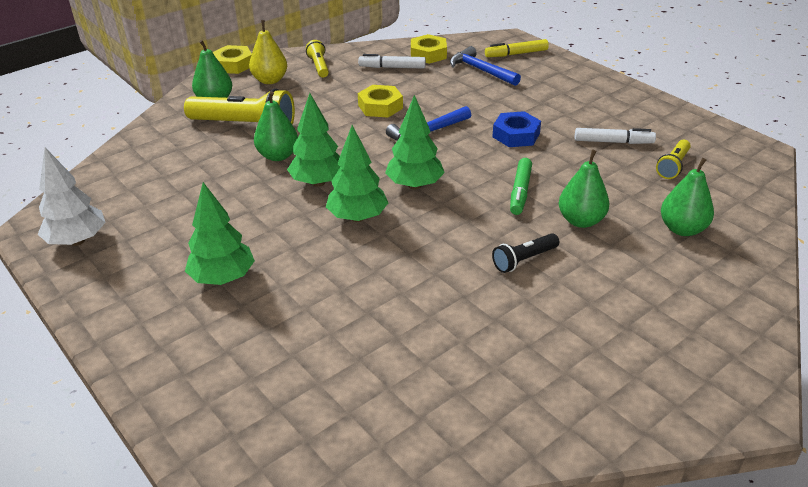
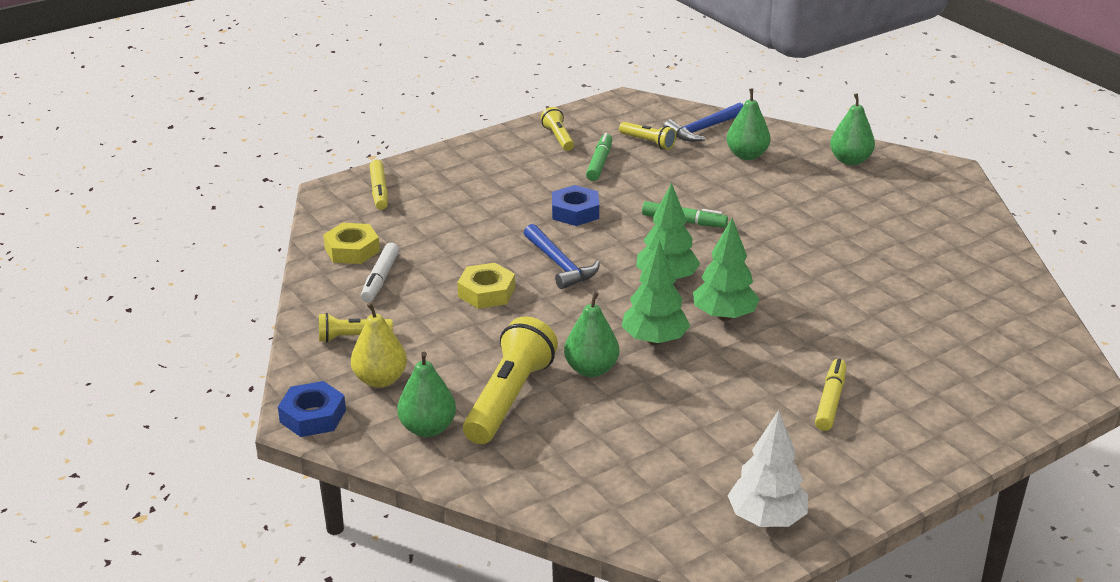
camera: 85 degrees left, 5 degrees down
green tree [185,182,255,285] -> yellow marker [815,358,846,431]
yellow nut [213,45,252,74] -> blue nut [278,381,346,437]
blue hammer [450,46,521,86] -> blue hammer moved to [663,103,743,142]
black flashlight [492,233,559,273] -> none
green pear [559,149,609,228] -> green pear moved to [830,93,875,165]
white marker [575,128,656,144] -> green marker [586,133,612,181]
none -> yellow flashlight [541,107,574,151]

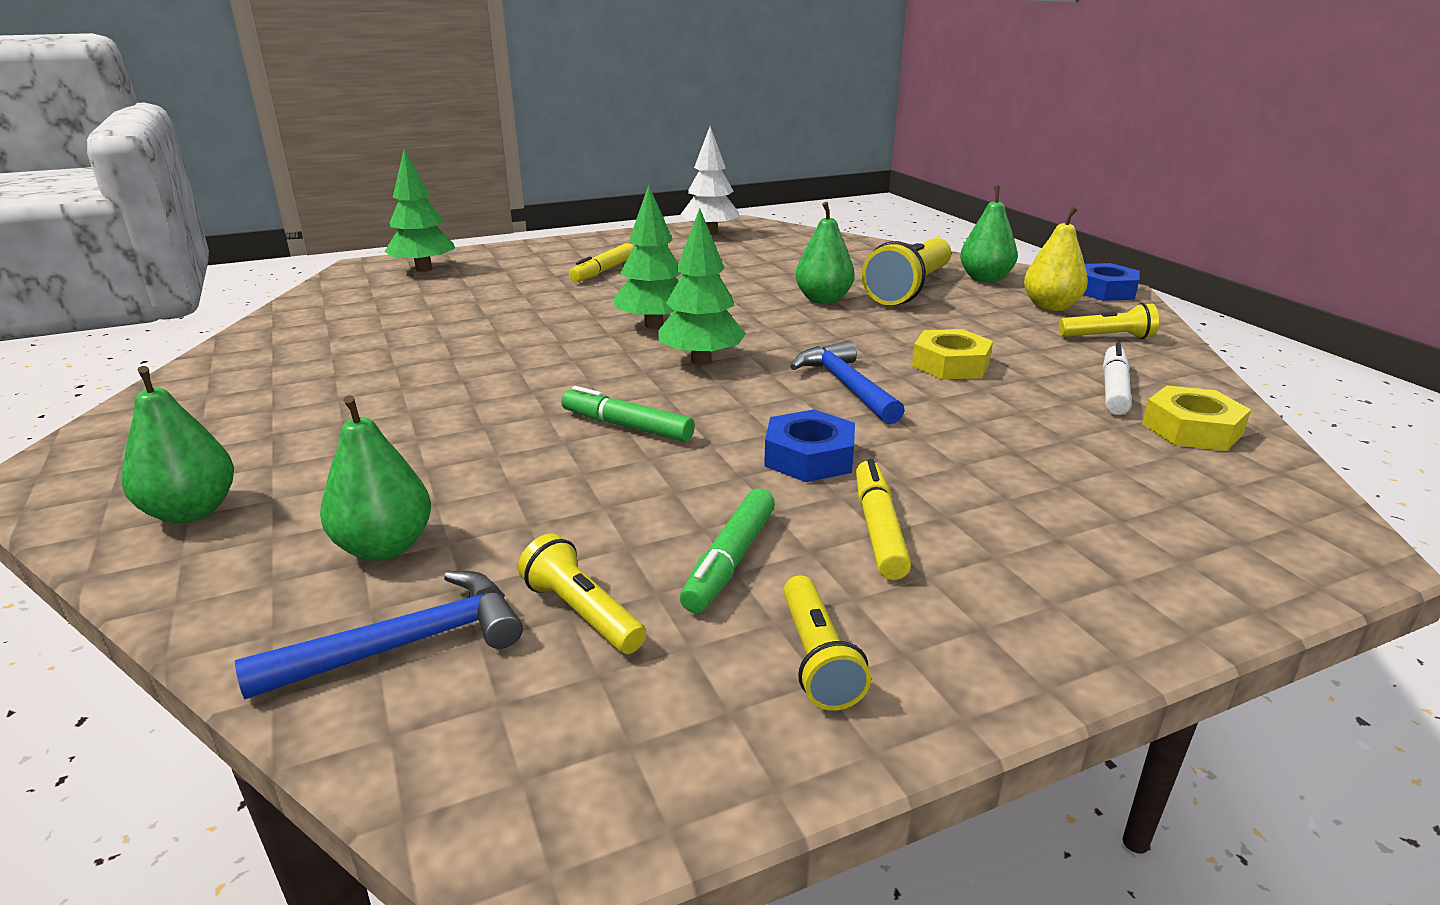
camera: 170 degrees left, 5 degrees down
yellow marker [370,159,388,210] -> yellow marker moved to [856,459,911,580]
green tree [622,241,690,345] -> green tree moved to [385,149,455,272]

